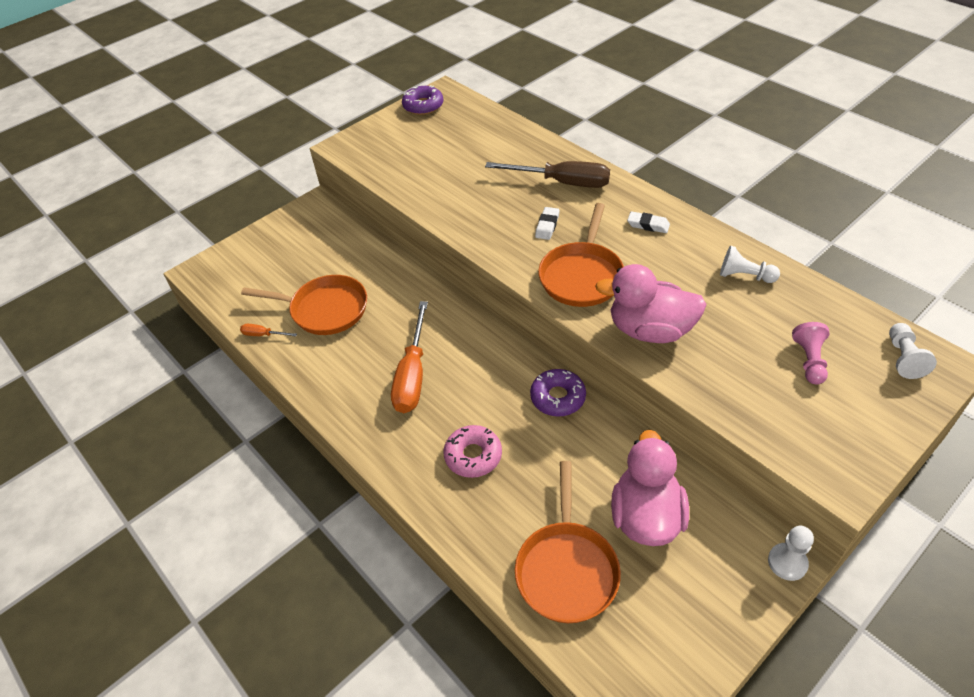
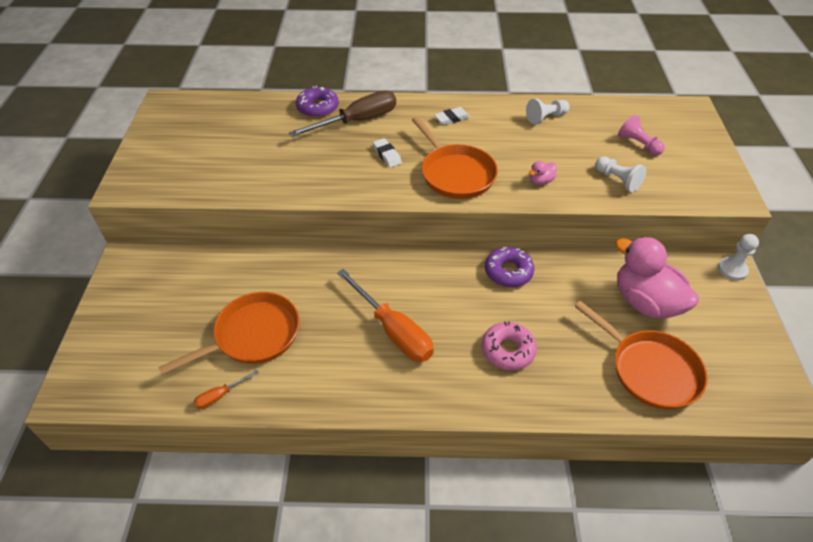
camera: 50 degrees left, 0 degrees up
purple donut [402,85,443,115] -> purple donut moved to [296,86,339,118]
pink duck [595,264,707,343] -> pink duck [529,161,557,185], size x0.40
white pawn [889,323,937,379] -> white pawn moved to [595,156,646,192]

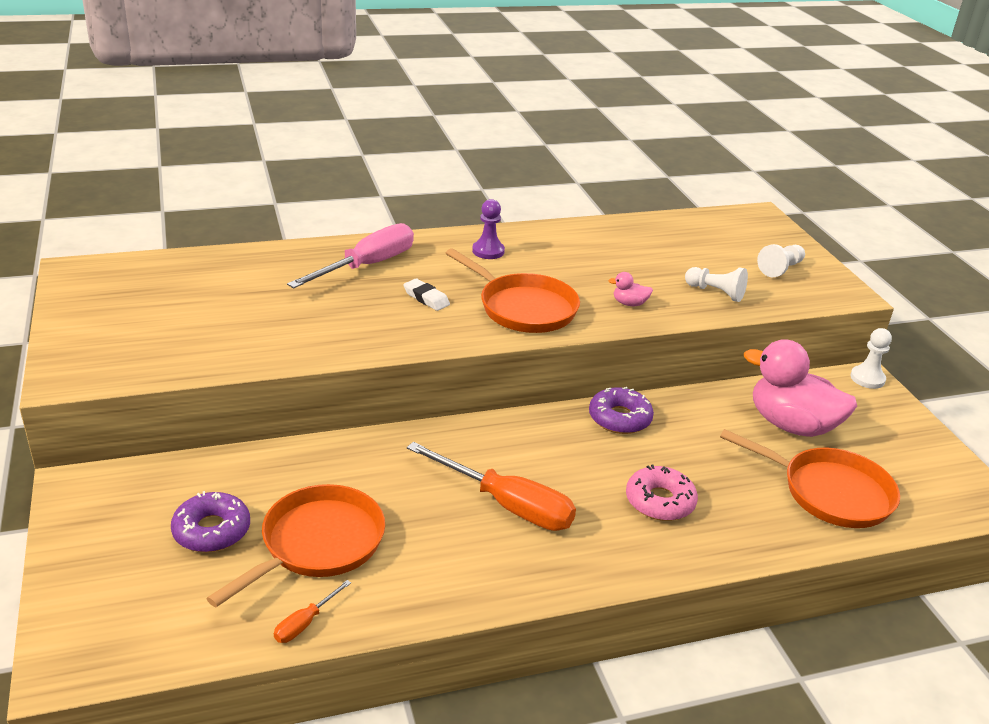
camera: 20 degrees left, 15 degrees down
brown screwdriver [289,91,396,137] -> pink screwdriver [287,223,414,288]
purple donut [296,86,339,118] -> purple donut moved to [171,491,250,552]
white eraser [434,107,470,125] -> purple pawn [472,199,505,259]
white pawn [526,99,570,125] -> white pawn moved to [757,244,805,277]
pink duck [529,161,557,185] -> pink duck turned 60 degrees clockwise [608,272,653,306]
pink pawn [618,115,665,156] -> none

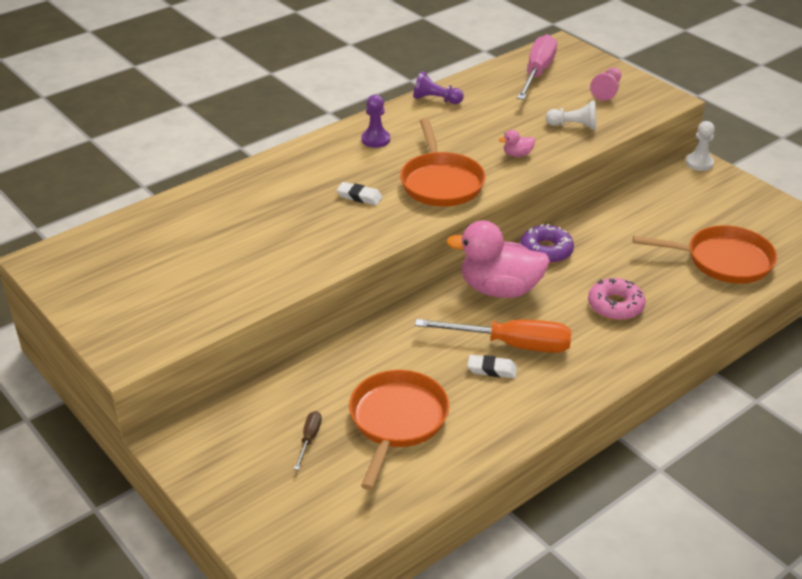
camera: 20 degrees left, 5 degrees up
purple donut [171,491,250,552] -> brown screwdriver [294,411,322,470]
orange screwdriver [274,580,351,643] -> none
pink screwdriver [287,223,414,288] -> pink screwdriver moved to [517,34,557,100]
orange pan [446,248,580,333] -> orange pan turned 60 degrees clockwise [400,118,486,207]
pink duck [744,339,857,437] -> pink duck moved to [446,220,550,298]
white pawn [757,244,805,277] -> pink pawn [590,67,621,101]
none -> purple pawn [413,71,464,104]
none -> white eraser [467,355,517,378]

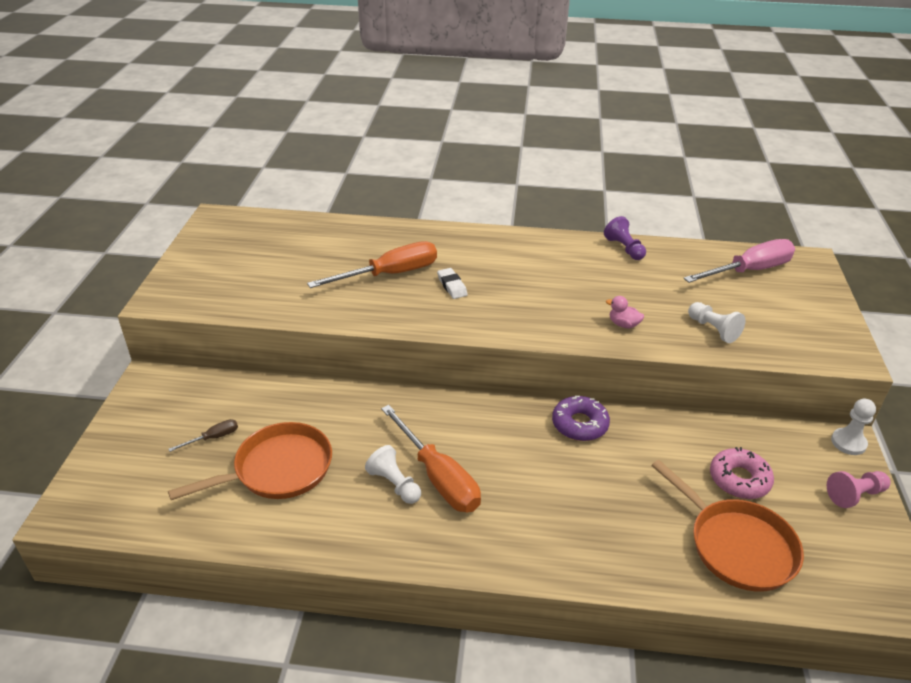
camera: 45 degrees right, 0 degrees up
purple pawn [361,95,390,148] -> none
orange pan [400,118,486,207] -> none
pink duck [446,220,550,298] -> none
white eraser [467,355,517,378] -> white pawn [365,445,421,504]
pink donut [588,278,646,320] -> pink donut moved to [710,447,774,499]
pink pawn [590,67,621,101] -> pink pawn moved to [827,471,890,508]
none -> orange screwdriver [307,241,437,288]

